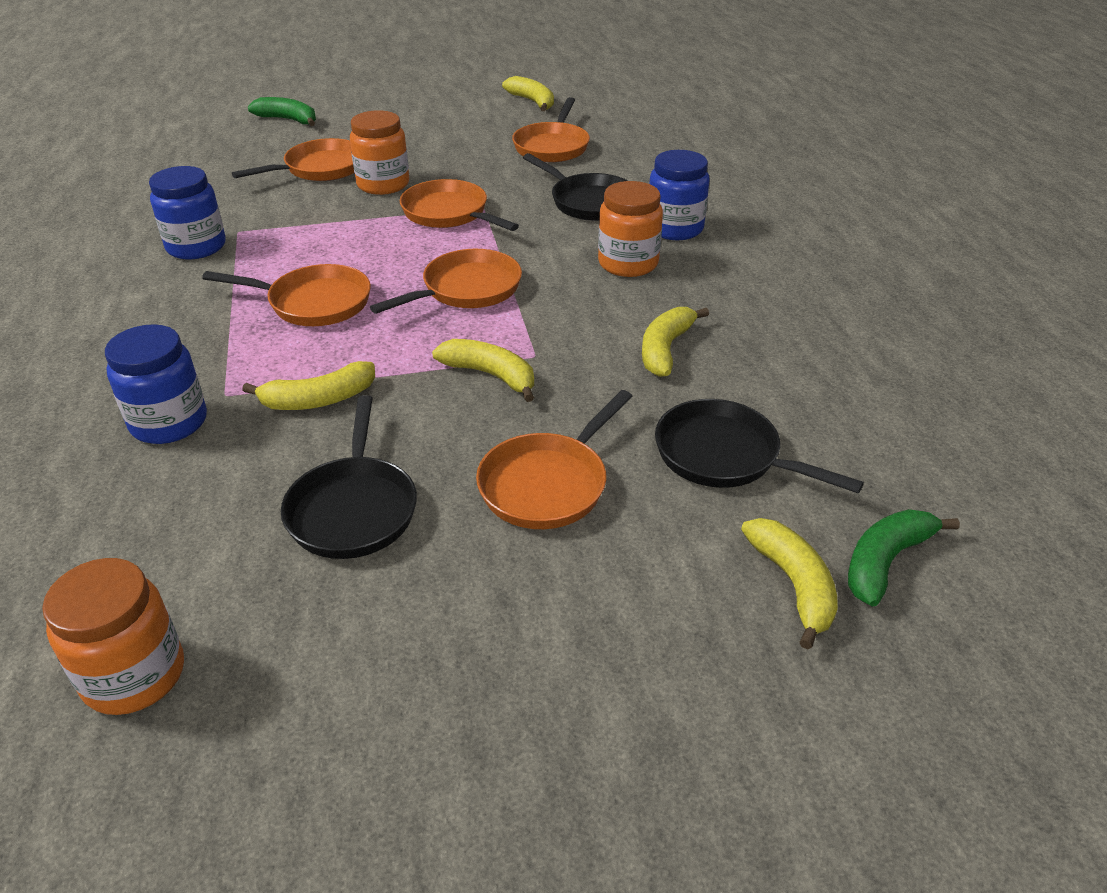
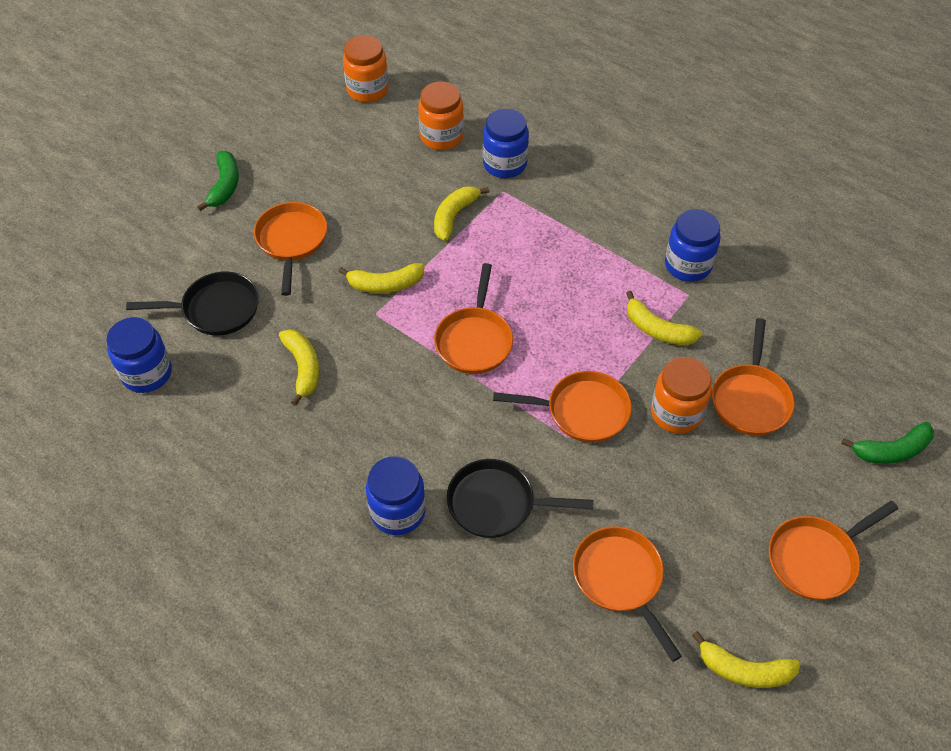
camera: 140 degrees right, 15 degrees up
orange pan [202,264,371,326] -> orange pan moved to [769,501,898,600]
black pan [281,395,417,559] -> none
orange jar [598,181,663,277] -> orange jar moved to [418,82,464,150]
yellow banana [741,518,838,649] -> yellow banana moved to [626,291,703,345]
green banana [848,509,960,606] -> green banana moved to [197,151,239,211]
none -> blue jar [106,317,172,393]

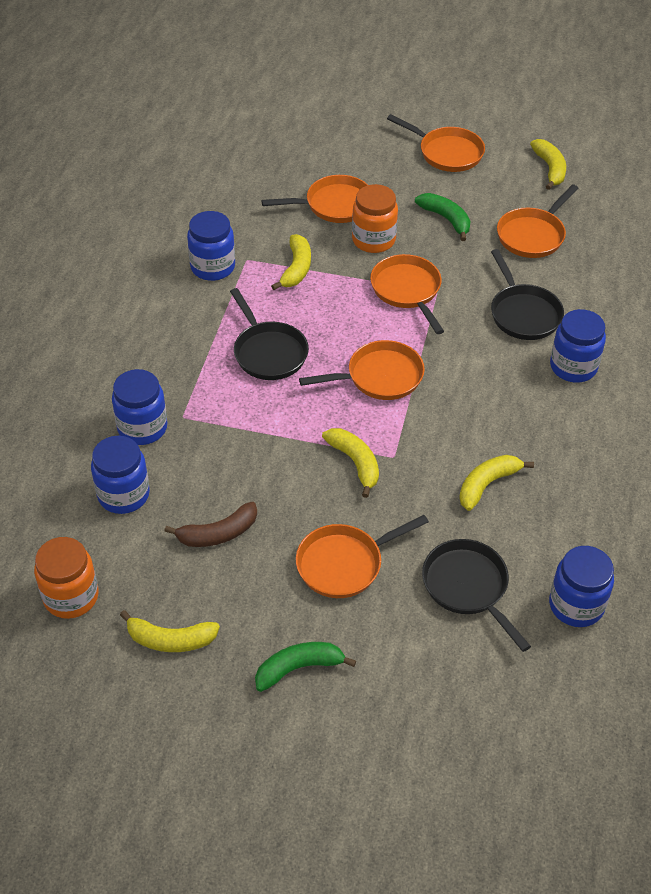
camera: 115 degrees left, 5 degrees down
orange jar [418,82,464,150] -> blue jar [91,436,150,514]
yellow banana [434,186,489,241] -> yellow banana moved to [120,610,220,652]
green banana [841,422,934,464] -> green banana moved to [415,193,471,241]
none -> brown banana [165,502,257,547]
none -> black pan [230,288,309,380]

